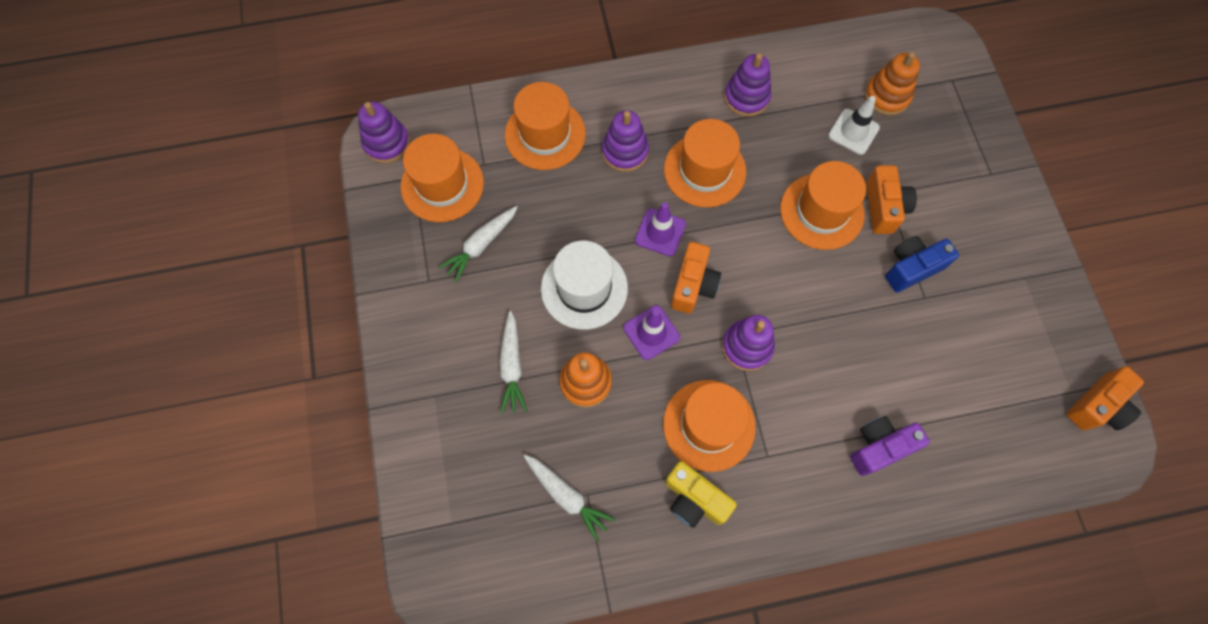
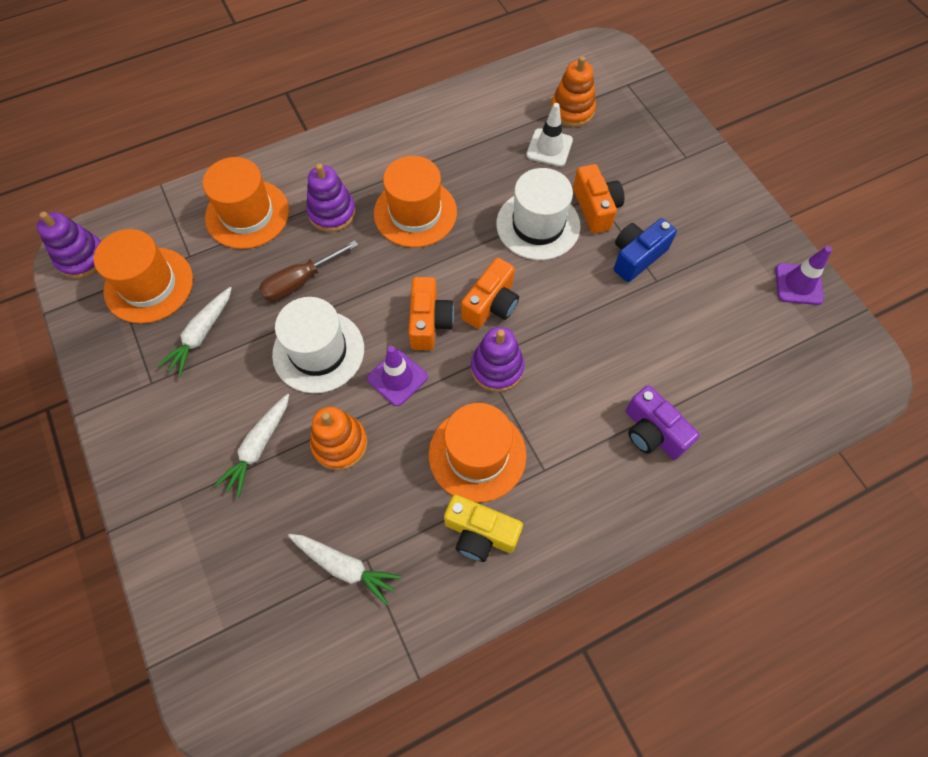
camera: 15 degrees left, 5 degrees down
white carrot [500,311,527,414] -> white carrot turned 45 degrees clockwise [214,394,289,498]
purple traffic cone [635,202,686,256] -> purple traffic cone moved to [775,246,832,305]
purple stacking toy [724,53,771,117] -> none
orange hat [780,161,866,250] -> white hat [496,168,581,260]
purple camera [850,416,930,476] -> purple camera turned 90 degrees counterclockwise [626,385,700,460]
orange camera [1067,366,1144,430] -> orange camera moved to [461,258,519,329]
none -> brown screwdriver [259,240,358,301]

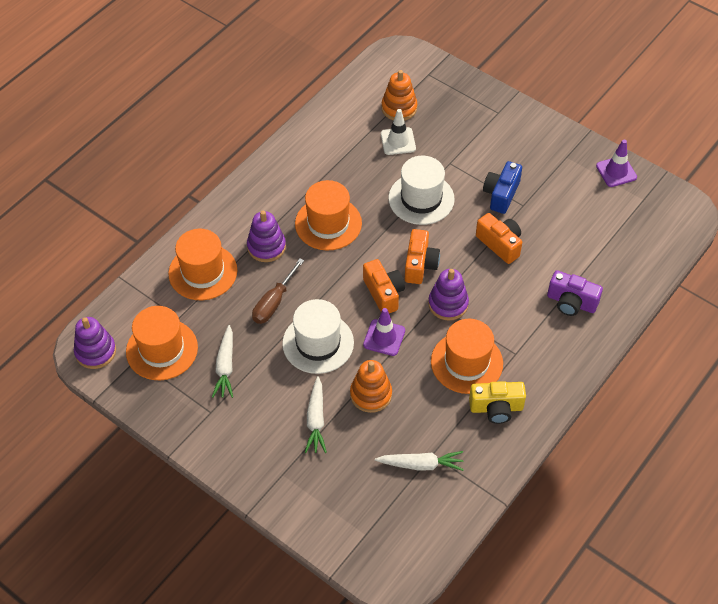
camera: 25 degrees left, 10 degrees down
orange camera [573,164,624,234] -> orange camera moved to [476,213,522,264]

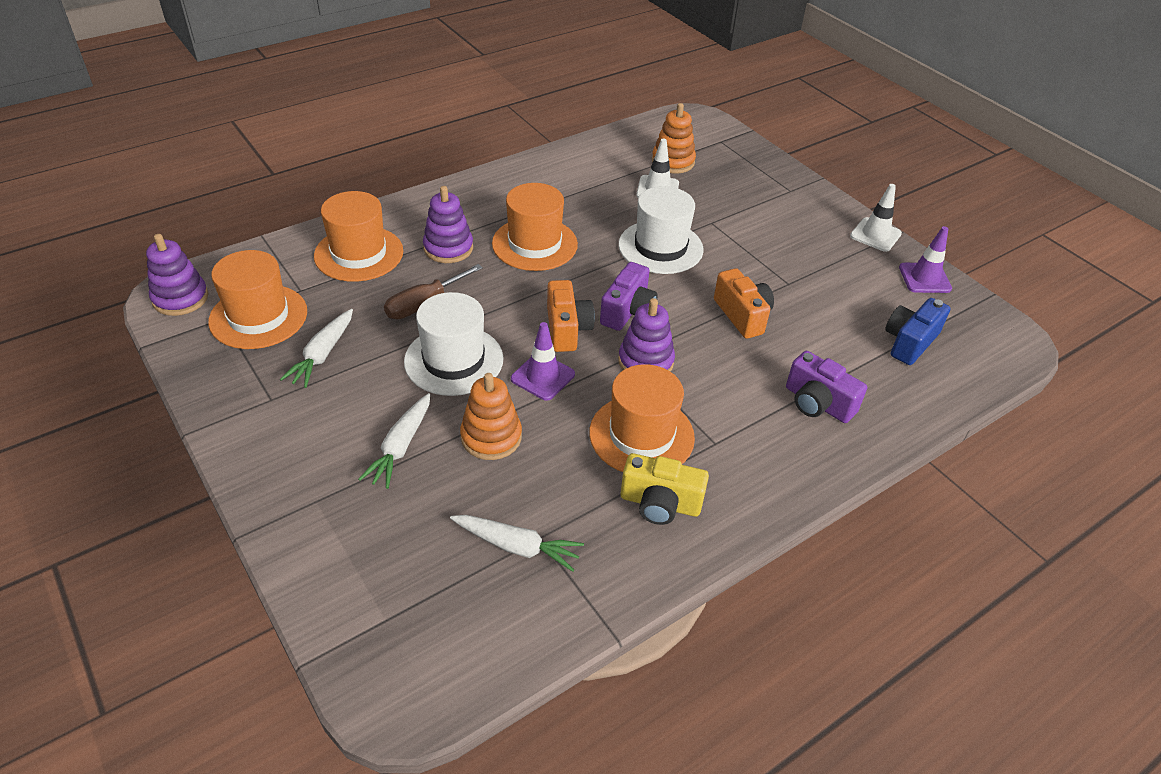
camera: 15 degrees right, 10 degrees down
orange camera [405,229,440,284] -> purple camera [600,262,658,331]
blue camera [483,161,522,214] -> blue camera moved to [885,298,950,365]
none -> white traffic cone [850,184,902,252]

